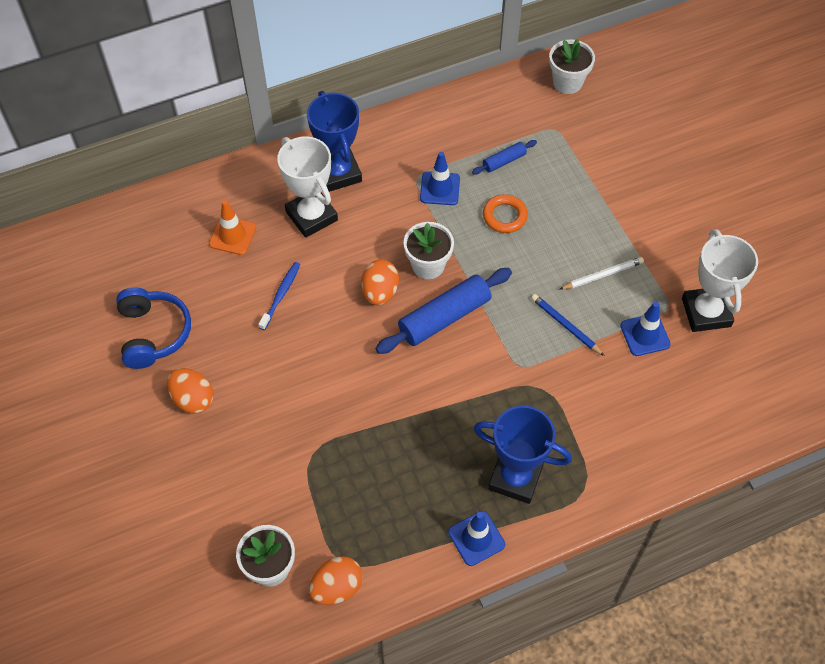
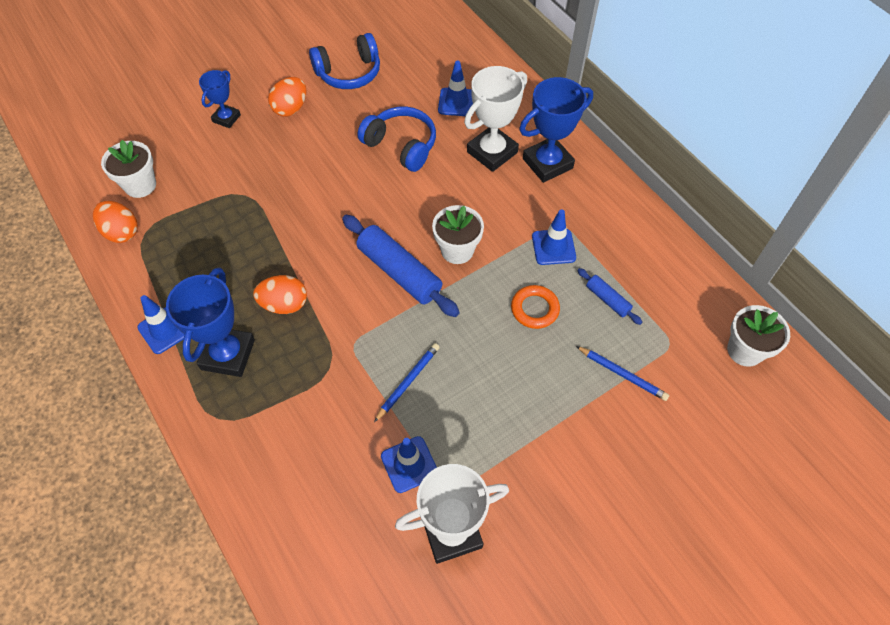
camera: 80 degrees right, 0 degrees up
orange traffic cone [209,200,256,255] -> blue traffic cone [438,61,473,116]
blue toothbrush [258,262,300,330] -> blue headphones [357,107,436,172]
orange egg [361,260,399,305] -> orange egg moved to [253,275,307,314]
white pencil [559,257,644,290] -> none
none -> blue trophy [199,70,241,128]
none -> blue pencil [576,346,669,401]

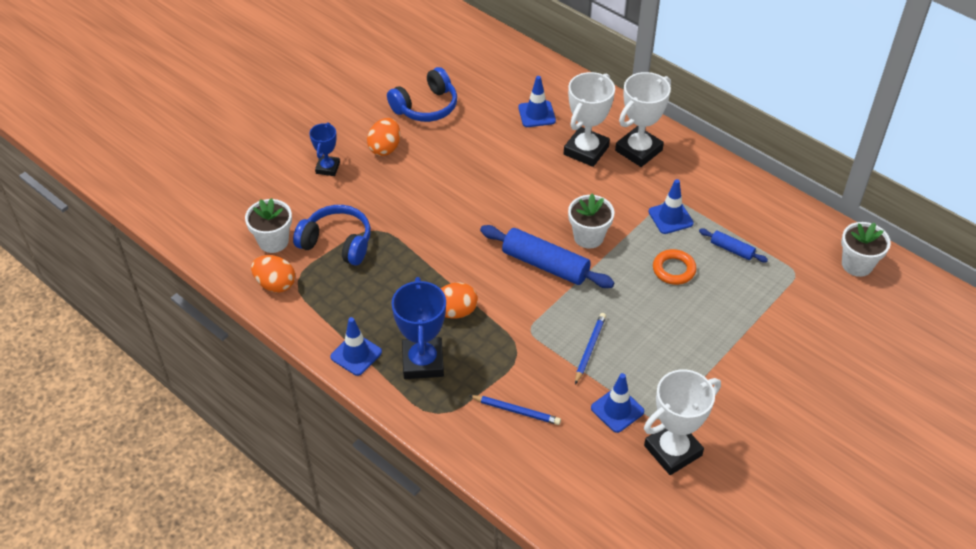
camera: 15 degrees left, 10 degrees down
blue headphones [357,107,436,172] -> blue headphones moved to [293,205,371,266]
blue trophy [519,77,593,183] -> white trophy [615,72,671,167]
blue pencil [576,346,669,401] -> blue pencil moved to [469,395,561,425]

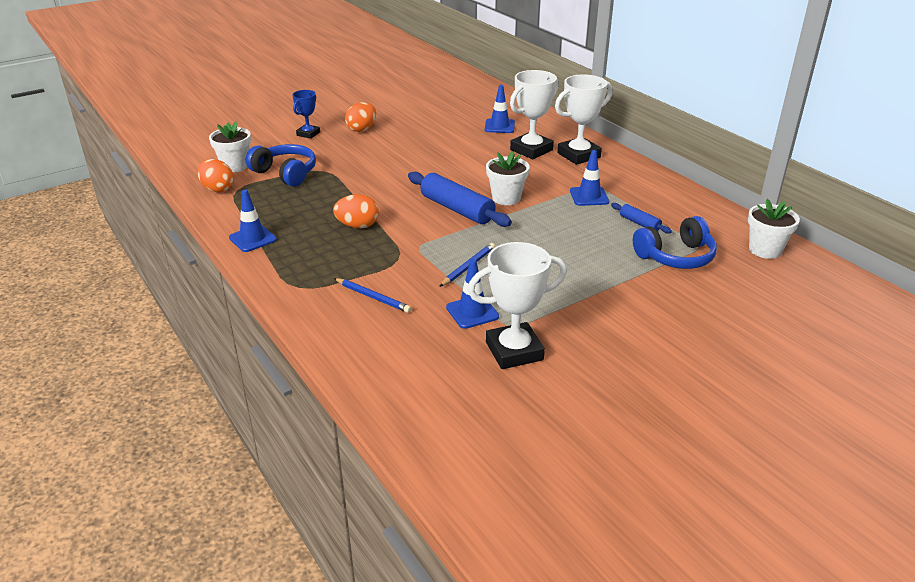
camera: 15 degrees right, 15 degrees down
blue headphones [387,67,457,122] -> blue headphones moved to [633,216,717,269]
blue trophy [391,277,446,379] -> none
orange ring [653,249,697,285] -> none

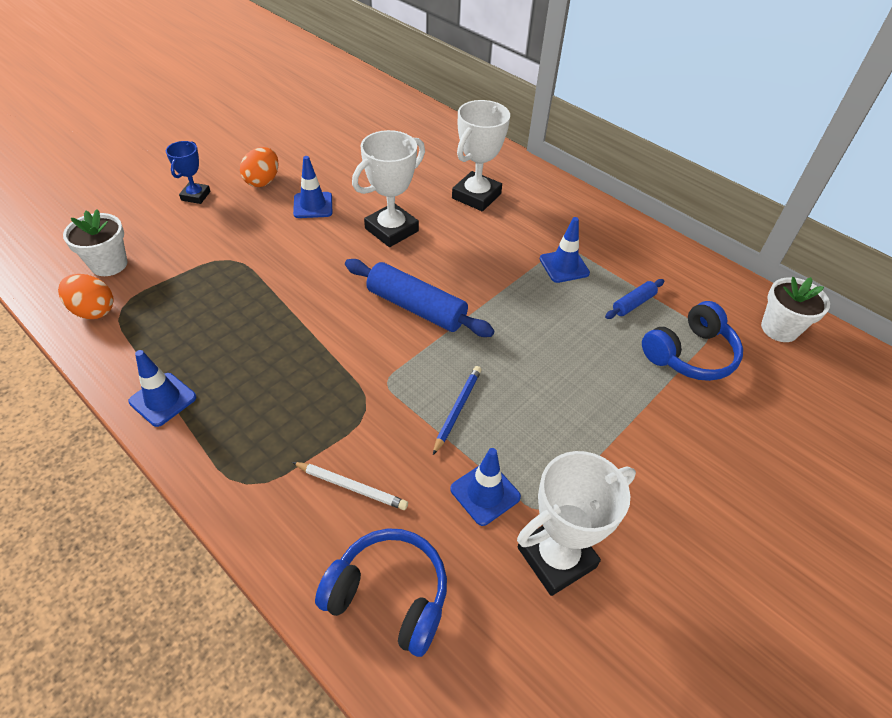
camera: 15 degrees left, 15 degrees up
blue headphones [246,144,316,187] -> blue headphones moved to [315,528,447,657]
orange egg [333,194,379,228] -> none
blue pencil [334,278,411,313] -> white pencil [292,462,408,510]
blue traffic cone [484,85,515,133] -> blue traffic cone moved to [293,156,332,218]
white flower pot [486,152,530,205] -> none
white trophy [555,74,613,165] -> white trophy moved to [352,130,425,247]
blue rolling pin [611,203,672,234] -> blue rolling pin turned 75 degrees counterclockwise [605,279,664,319]

